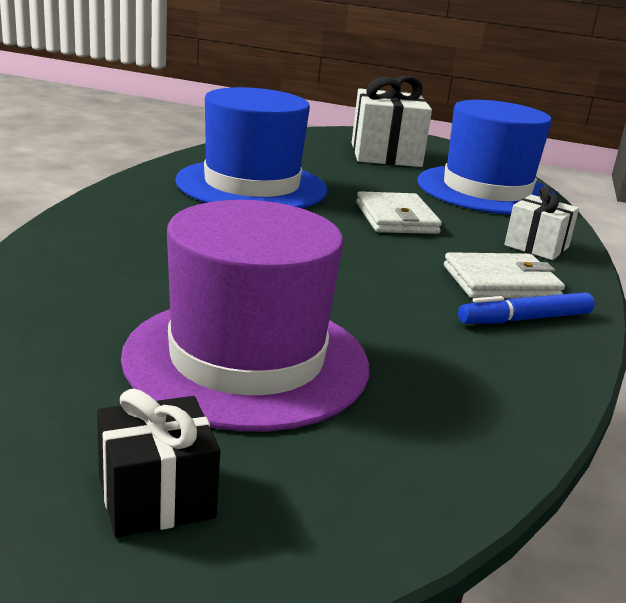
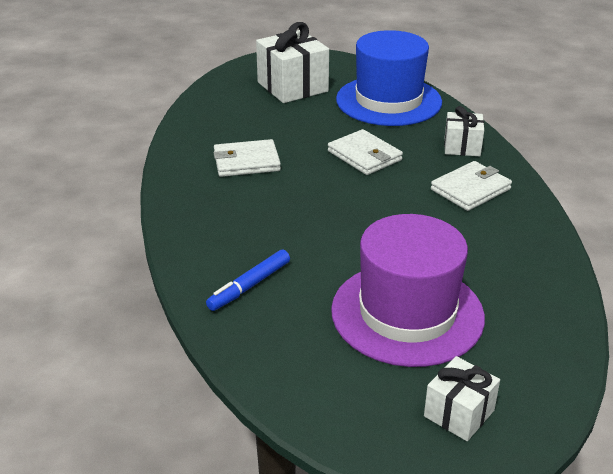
camera: 25 degrees left, 10 degrees up
black gift [97,389,220,538] -> white gift [424,356,500,441]
blue hat [175,87,327,208] -> white wallet [214,139,281,177]
blue marker [458,292,595,324] -> blue marker moved to [206,250,290,311]

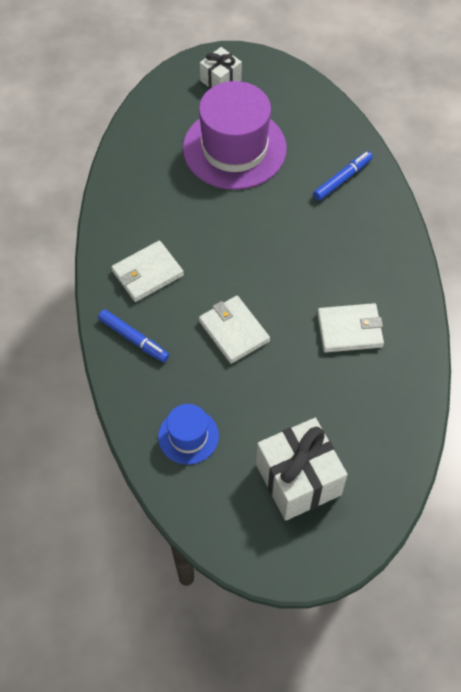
camera: 175 degrees left, 25 degrees up
blue hat [336,30,442,126] -> blue hat [158,404,219,465], size x0.50
white gift [444,106,484,156] -> blue marker [98,309,169,362]

